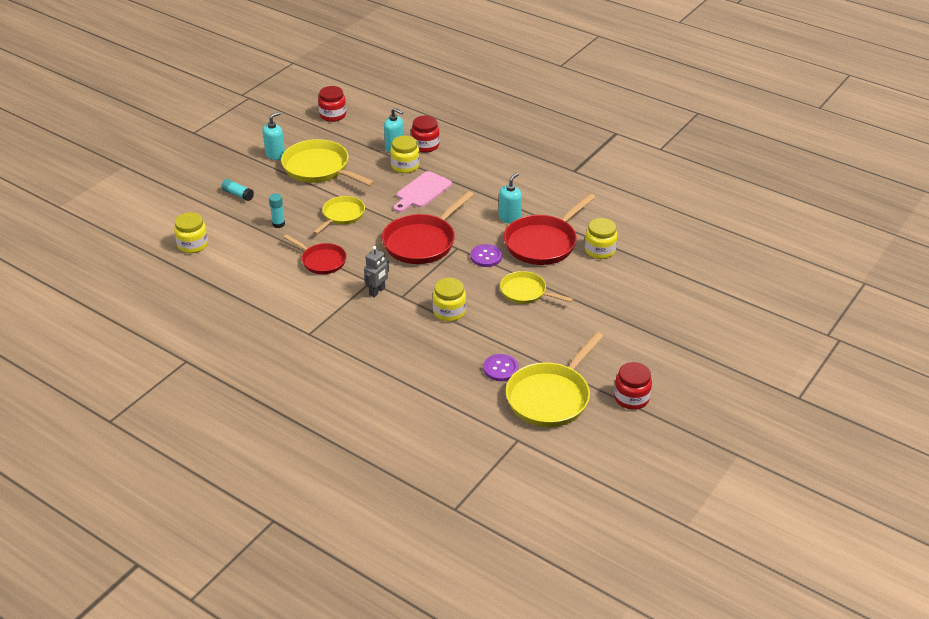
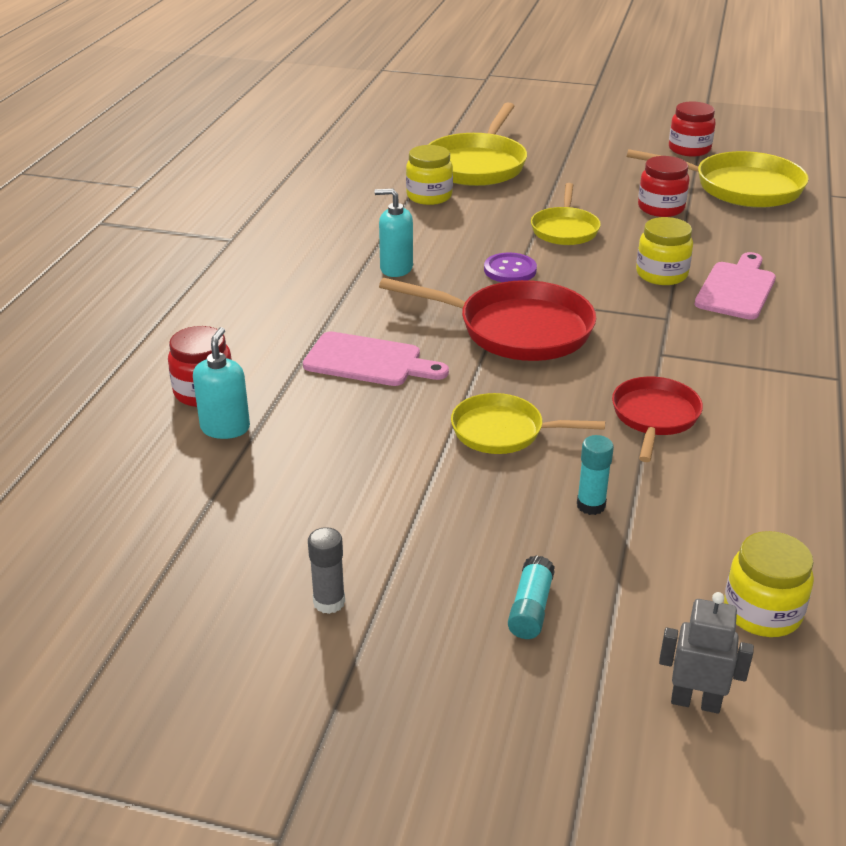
camera: 110 degrees left, 5 degrees down
turquoise soap dispenser [263,112,285,160] -> grey glue stick [308,527,345,614]
yellow pan [281,139,375,187] -> yellow pan moved to [428,102,527,186]
red jar [318,86,346,122] -> red jar moved to [638,156,689,217]
grey robot [364,246,389,297] -> grey robot moved to [659,592,754,714]
yellow jar [390,136,420,173] -> none
purple button [483,354,519,381] -> none
red pan [504,193,596,265] -> none
none -> pink cutting board [694,252,776,320]

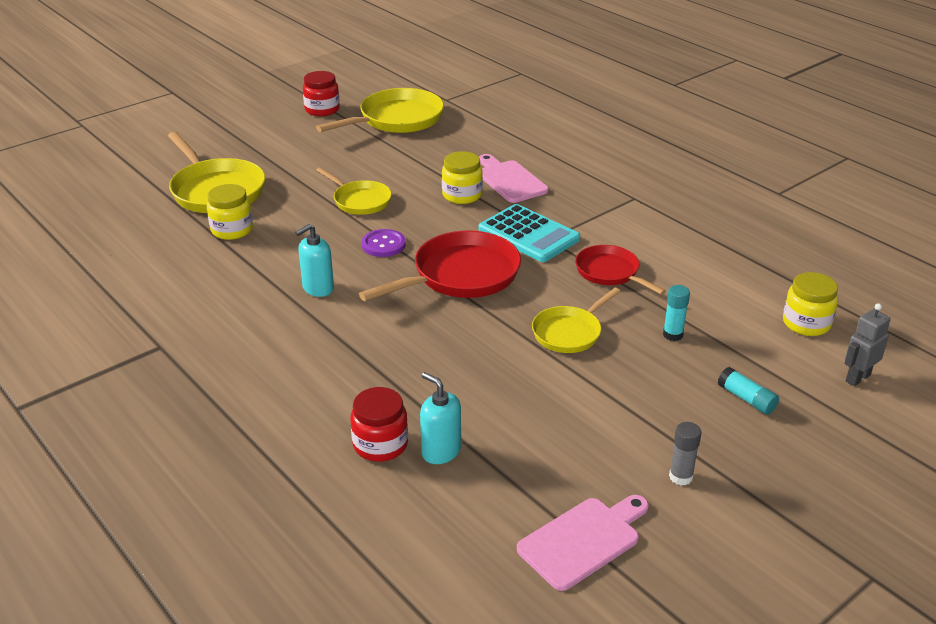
camera: 55 degrees left, 0 degrees up
pink cutting board [303,331,449,386] -> pink cutting board moved to [517,495,649,591]
red jar [638,156,689,217] -> none
none -> turquoise calculator [479,204,580,262]

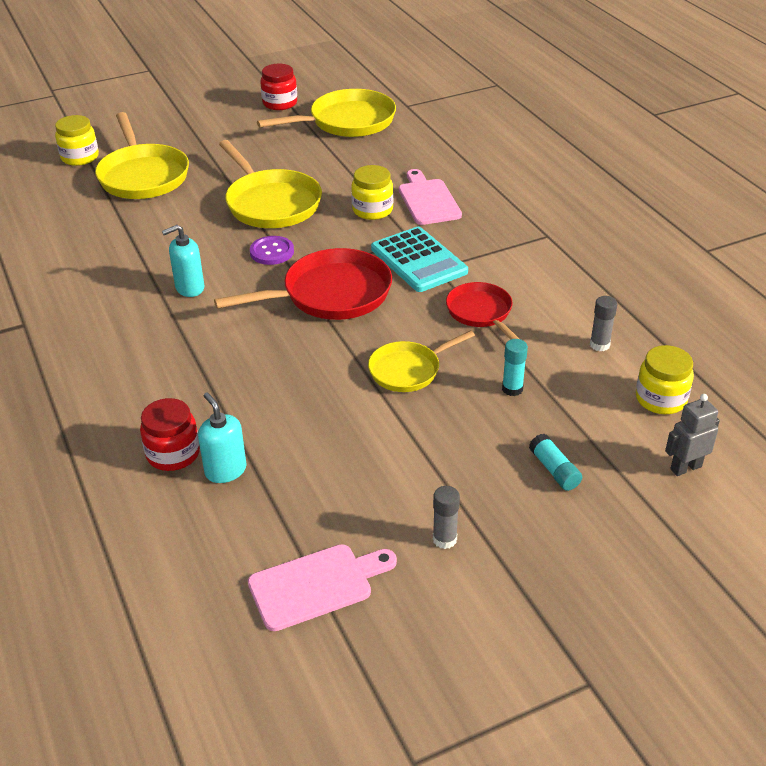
camera: 15 degrees right, 5 degrees up
yellow jar [207,184,253,240] -> yellow jar moved to [55,115,99,166]
yellow pan [316,167,392,215] -> yellow pan [219,140,322,228], size x1.65
none -> grey glue stick [590,296,617,351]

